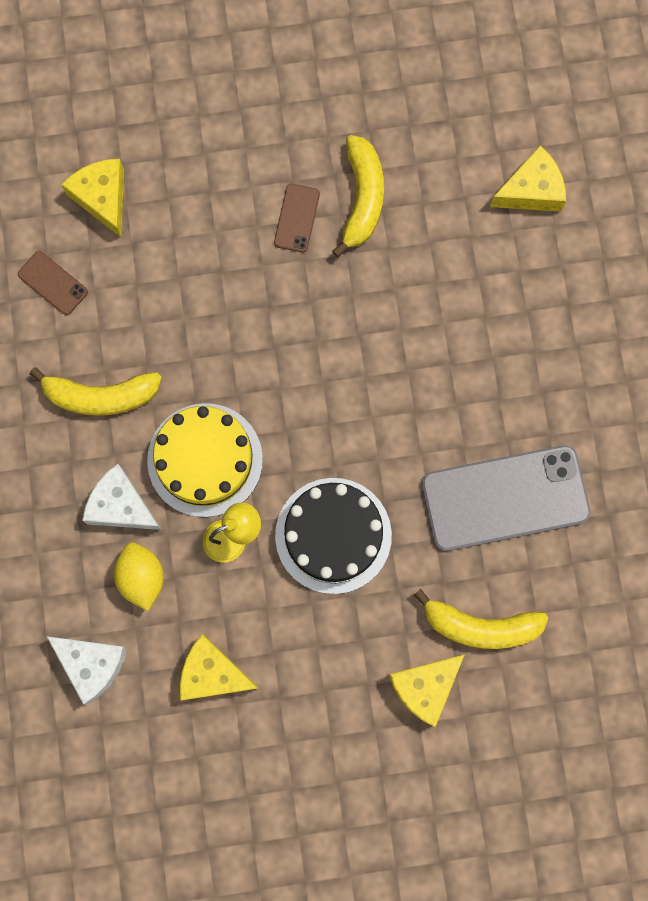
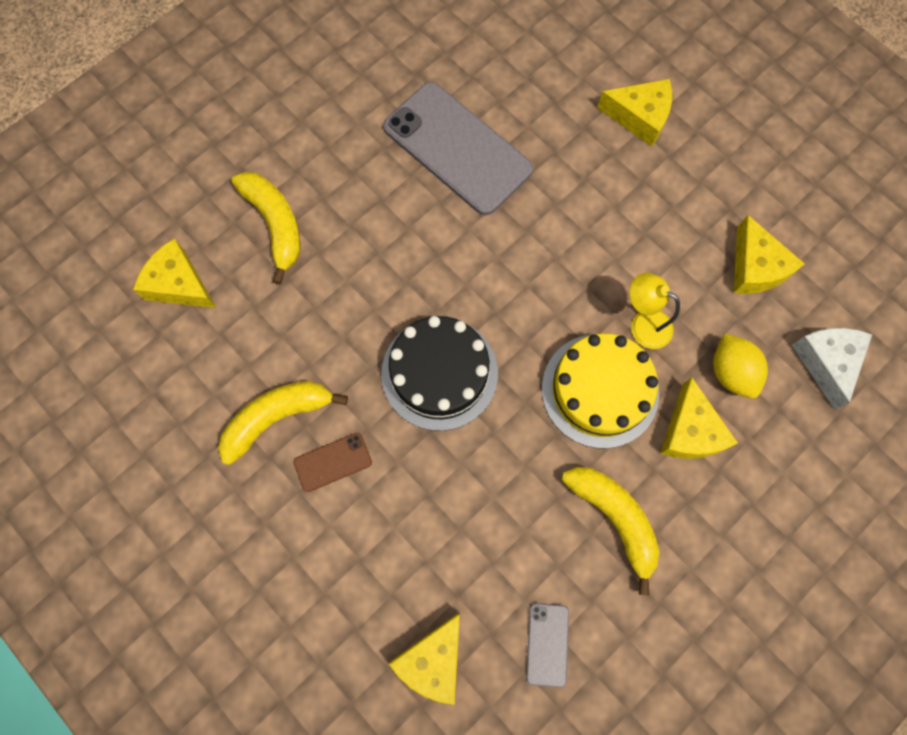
camera: 125 degrees left, 5 degrees down
brown phone [18,251,88,315] -> grey phone [526,603,569,688]
white cheese [82,464,162,530] -> yellow cheese [660,377,738,459]
yellow lemon [114,543,164,611] -> yellow lemon turned 60 degrees counterclockwise [713,333,768,398]
black cake [275,478,392,594] -> black cake moved to [381,316,498,431]
yellow banana [414,589,548,649] -> yellow banana moved to [231,172,300,284]

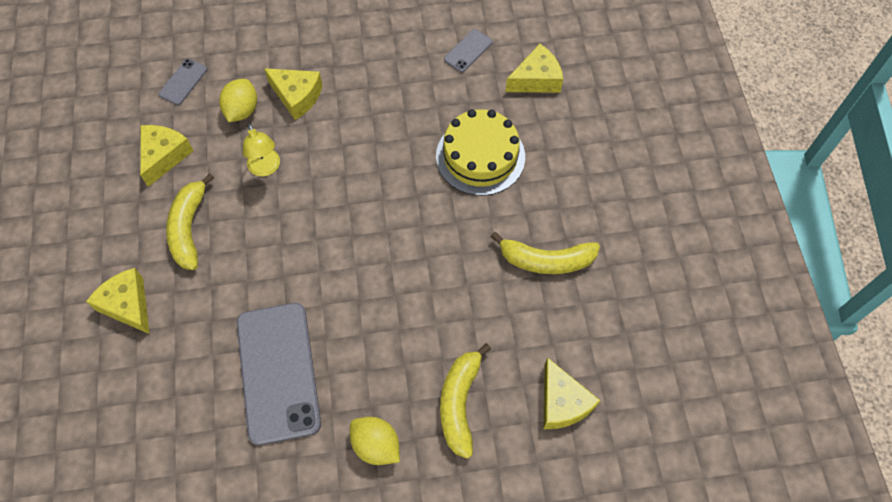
camera: 145 degrees left, 10 degrees down
brown phone [293,433,372,492] -> none
black cake [381,316,498,431] -> none
yellow cake [542,333,660,449] -> yellow cake moved to [436,109,525,196]
yellow banana [562,467,660,595] -> yellow banana moved to [166,173,214,270]
yellow cheese [660,377,738,459] -> yellow cheese turned 90 degrees clockwise [264,68,323,120]
white cheese [792,328,872,409] -> grey phone [158,59,207,105]
none -> yellow lemon [350,417,400,465]

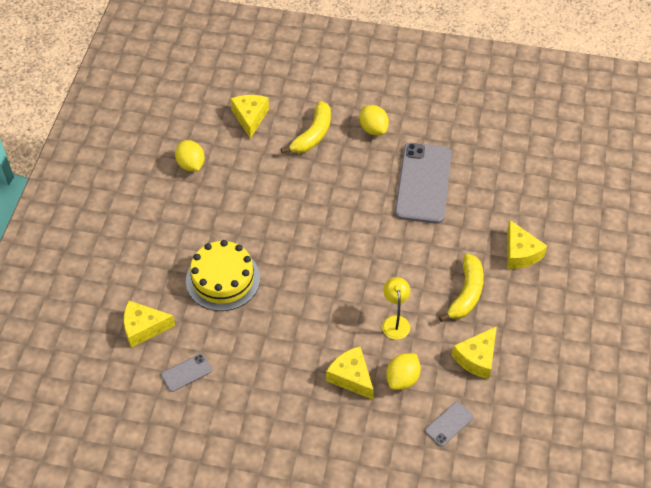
camera: 160 degrees left, 10 degrees down
yellow banana [491,232,600,274] -> none
none -> yellow lemon [175,140,205,172]

